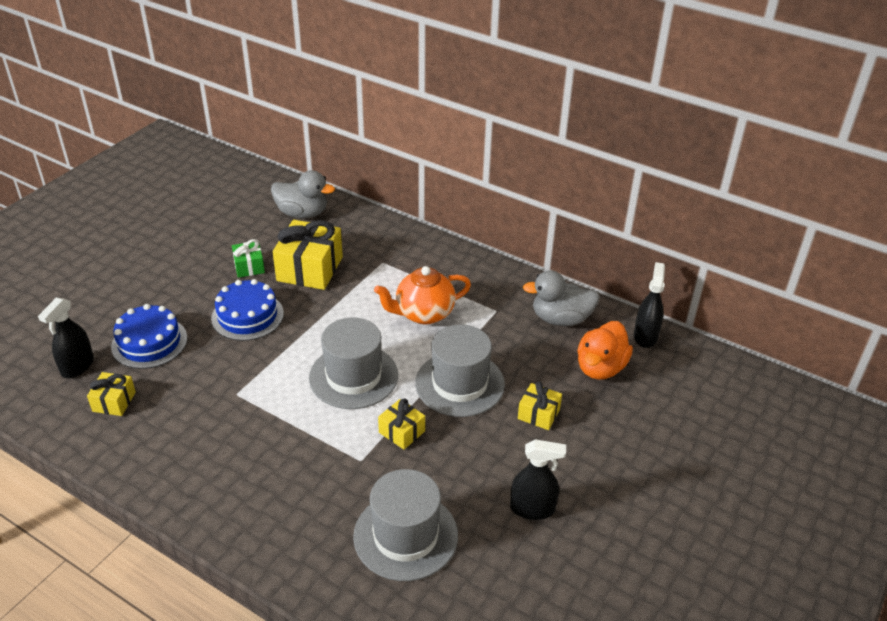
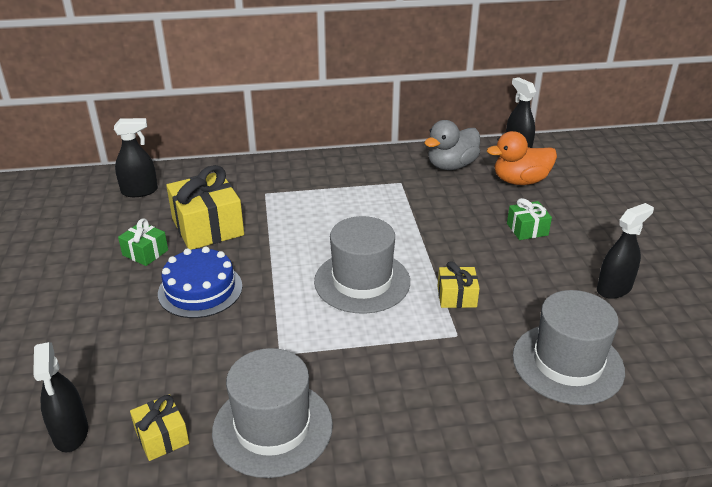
camera: 40 degrees left, 5 degrees down
blue cake [111,304,187,369] -> none
grey duck [271,170,335,218] -> black spray bottle [114,118,158,197]
orange teapot [374,266,471,324] -> none
grey hat [415,325,505,417] -> grey hat moved to [212,348,333,478]
yellow gift [518,381,562,430] -> green gift [507,198,552,240]
orange duck [577,321,633,380] -> orange duck turned 90 degrees clockwise [487,131,557,185]

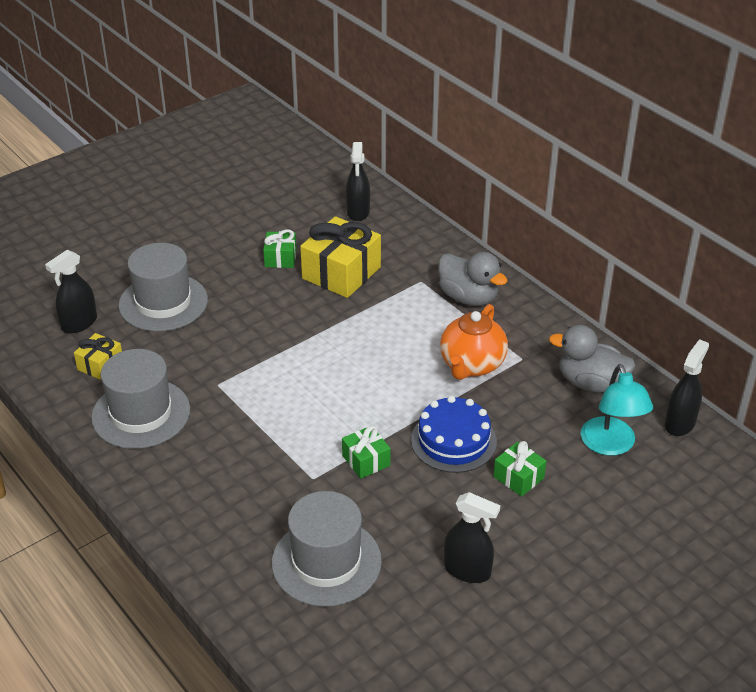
camera: 60 degrees right, 5 degrees up
black spray bottle [114,118,158,197] -> black spray bottle turned 45 degrees clockwise [346,142,370,221]
blue cake [158,246,242,318] -> blue cake moved to [411,396,497,473]
grey hat [314,216,410,314] -> grey hat moved to [118,243,208,332]
yellow gift [438,261,480,308] -> green gift [342,425,391,479]
orange duck [487,131,557,185] -> turquoise lamp [581,364,653,456]
none -> grey duck [438,252,508,306]
none -> orange teapot [440,304,508,380]

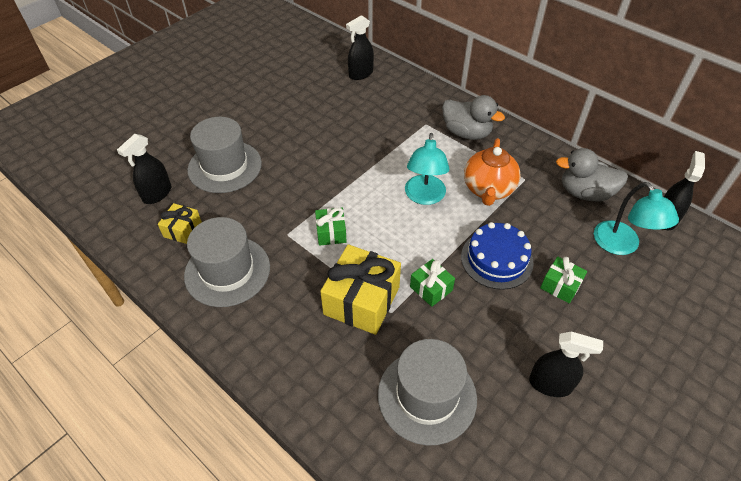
camera: 10 degrees left, 10 degrees up
green gift [263,229,296,268] -> green gift moved to [315,208,347,246]
yellow gift [300,216,381,298] -> yellow gift moved to [320,244,401,335]
black spray bottle [346,142,370,221] -> black spray bottle turned 60 degrees clockwise [346,15,374,80]
none -> turquoise lamp [405,133,449,205]

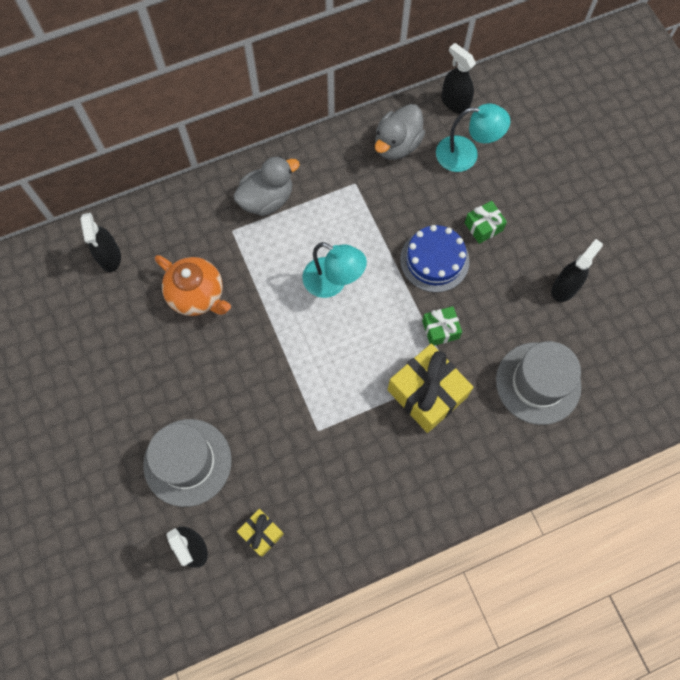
camera: 65 degrees left, 20 degrees up
grey hat [184,217,270,307] -> none
green gift [315,208,347,246] -> none
orange teapot [464,138,521,206] -> orange teapot moved to [155,255,231,316]

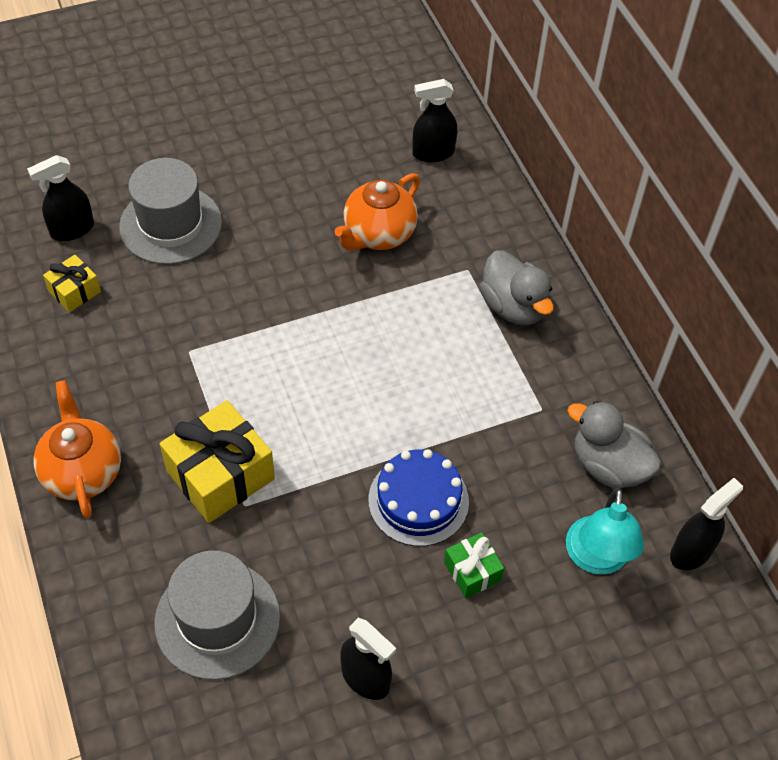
camera: 90 degrees right, 15 degrees down
turquoise lamp [302,242,367,298] -> none
green gift [422,306,462,346] -> none
none -> orange teapot [34,380,121,519]

